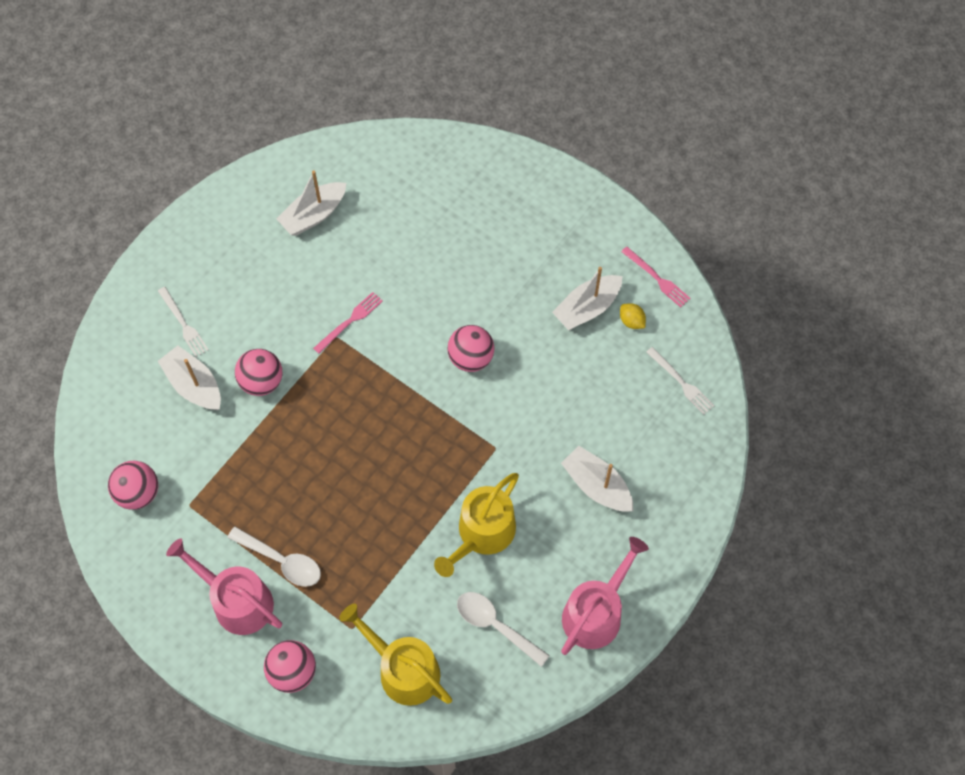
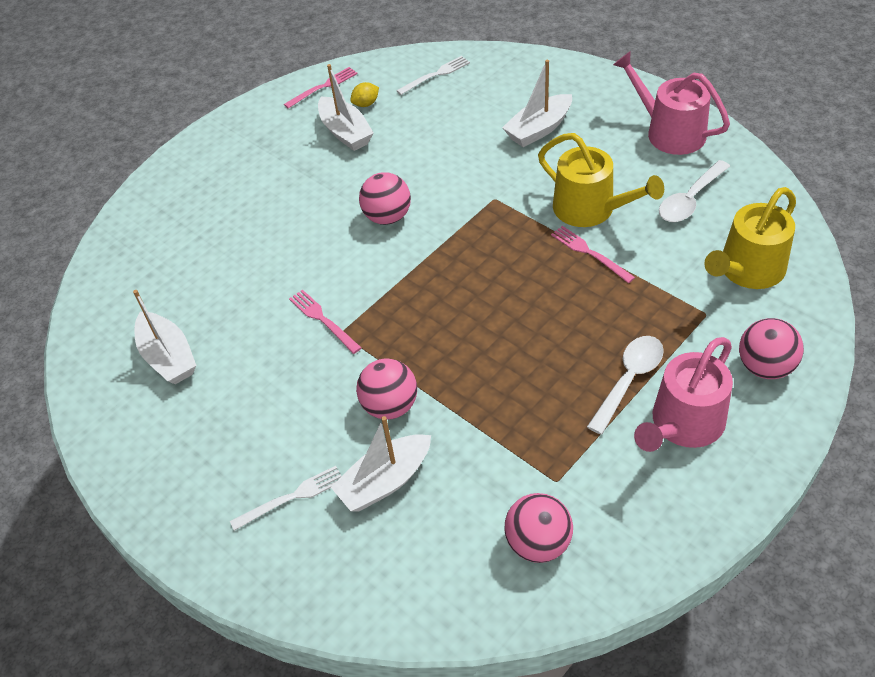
camera: 80 degrees left, 15 degrees down
none -> pink fork [551,226,635,283]

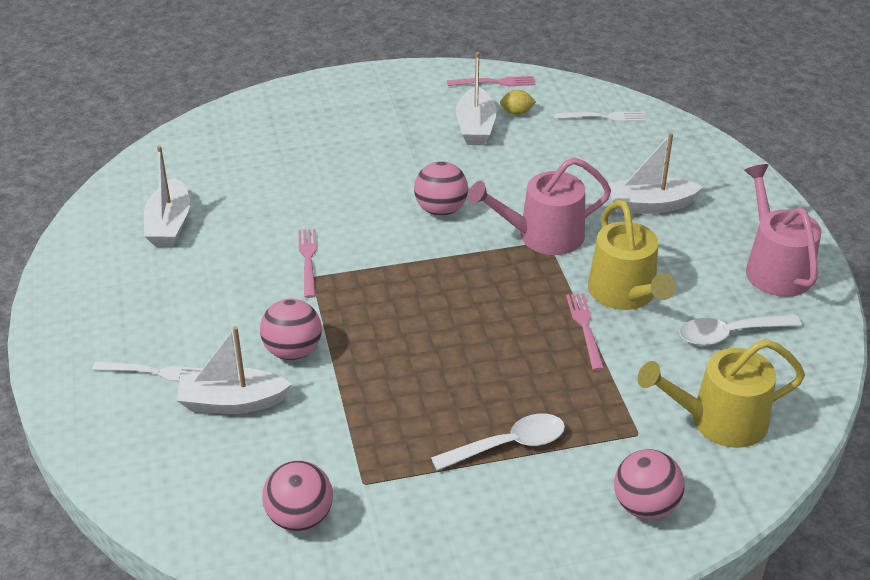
camera: 30 degrees right, 10 degrees down
pink watering can [634,337,733,452] -> pink watering can moved to [468,157,611,255]

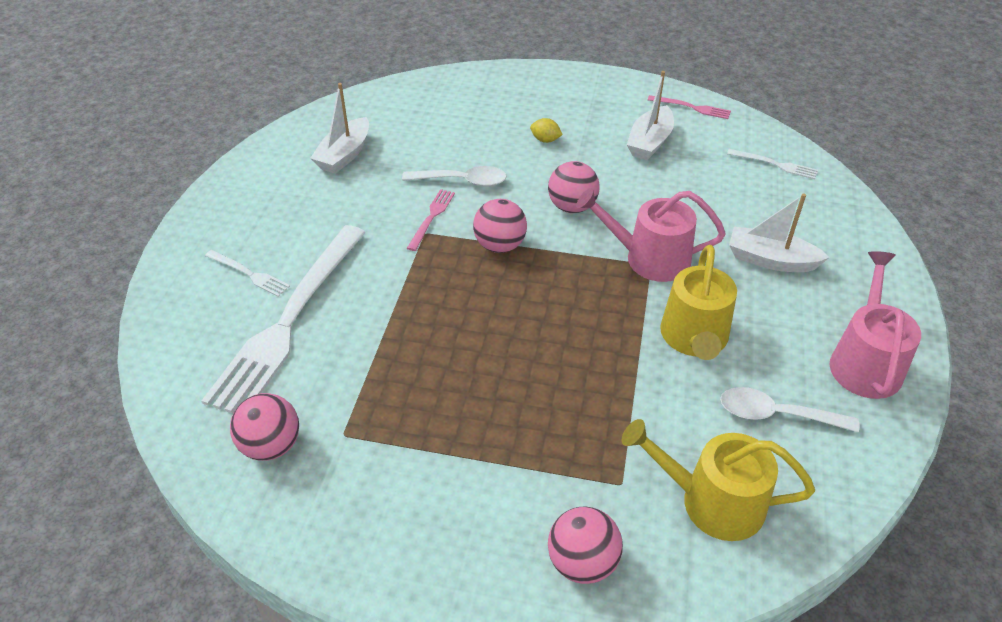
camera: 25 degrees right, 5 degrees up
white boat [177,326,292,414] -> white fork [201,225,366,413]
pink ball [260,299,322,360] -> pink ball moved to [473,199,527,253]
white spoon [431,413,565,471] -> white spoon moved to [402,166,507,187]
yellow lemon [500,90,536,115] -> yellow lemon moved to [530,118,563,143]
pink fork [566,293,604,371] -> none

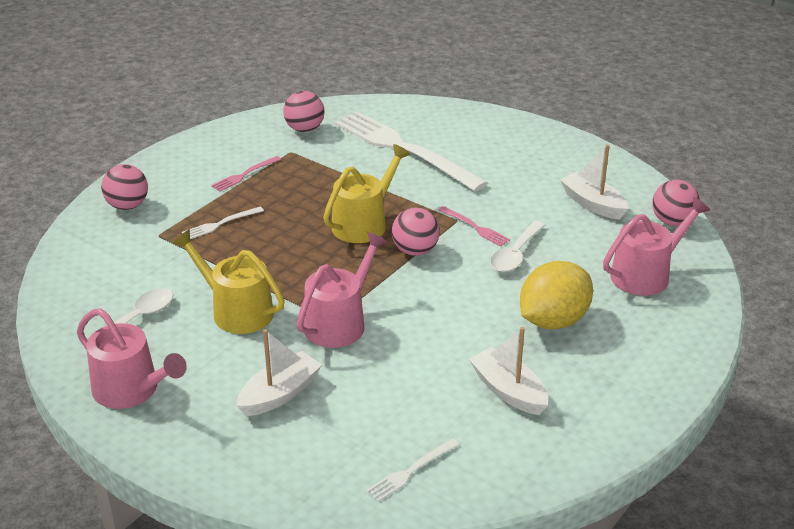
camera: 115 degrees right, 10 degrees down
white fork [205,250,290,297] -> white fork moved to [182,206,264,239]
yellow lemon [530,118,563,143] -> yellow lemon [520,261,593,329], size x2.50
pink ball [548,161,600,213] -> pink ball moved to [652,180,700,226]
yellow watering can [622,419,815,541] -> yellow watering can moved to [323,144,410,243]
pink fork [648,95,731,119] -> pink fork moved to [211,156,281,192]
none -> pink watering can [603,197,710,296]

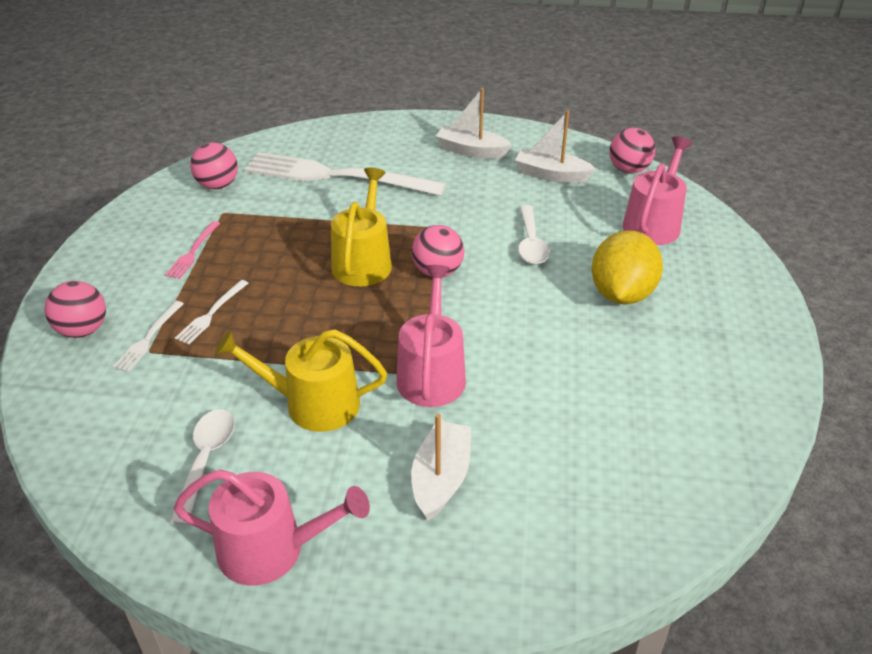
camera: 30 degrees left, 5 degrees up
white fork [366,438,459,502] -> white fork moved to [113,301,184,372]
pink fork [438,206,510,247] -> none
white boat [469,327,548,415] -> white boat moved to [436,88,512,159]

